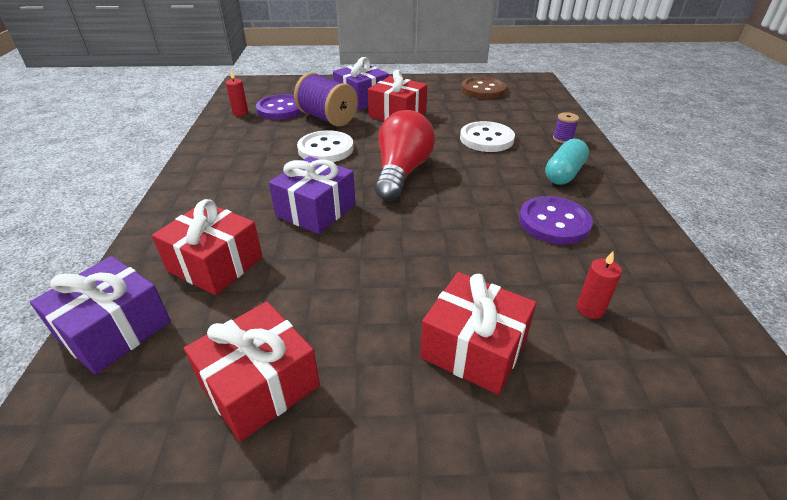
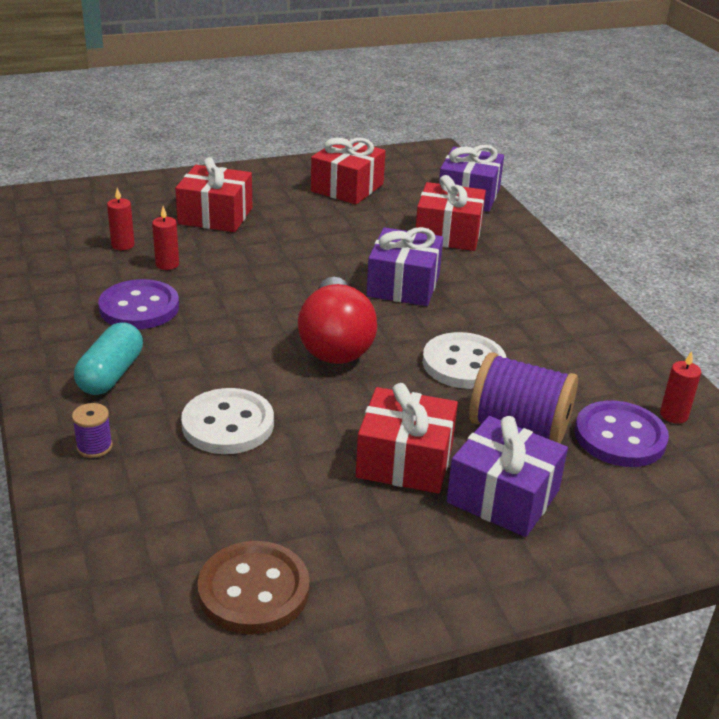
camera: 160 degrees right, 5 degrees down
none -> red candle [152,206,179,270]

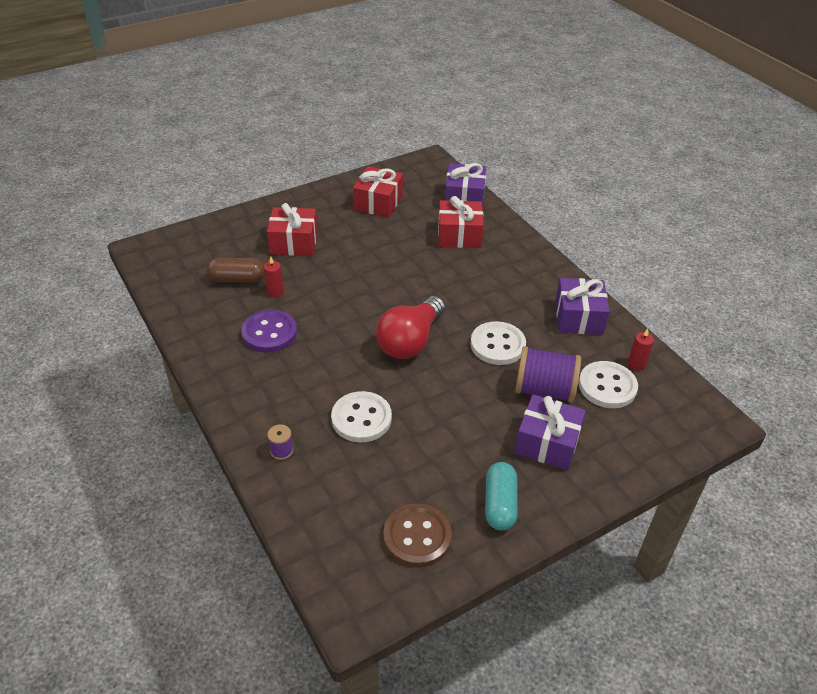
camera: 10 degrees left, 10 degrees up
turquoise capsule [74,322,143,395] -> turquoise capsule moved to [485,462,518,531]
red candle [107,188,135,250] -> brown capsule [207,258,265,283]
red light bulb [298,277,377,364] -> red light bulb turned 45 degrees clockwise [376,296,445,359]
red gift [356,383,458,494] -> none
purple gift [366,227,443,306] -> purple gift moved to [555,278,610,335]
purple button [575,401,669,467] -> white button [579,361,638,408]

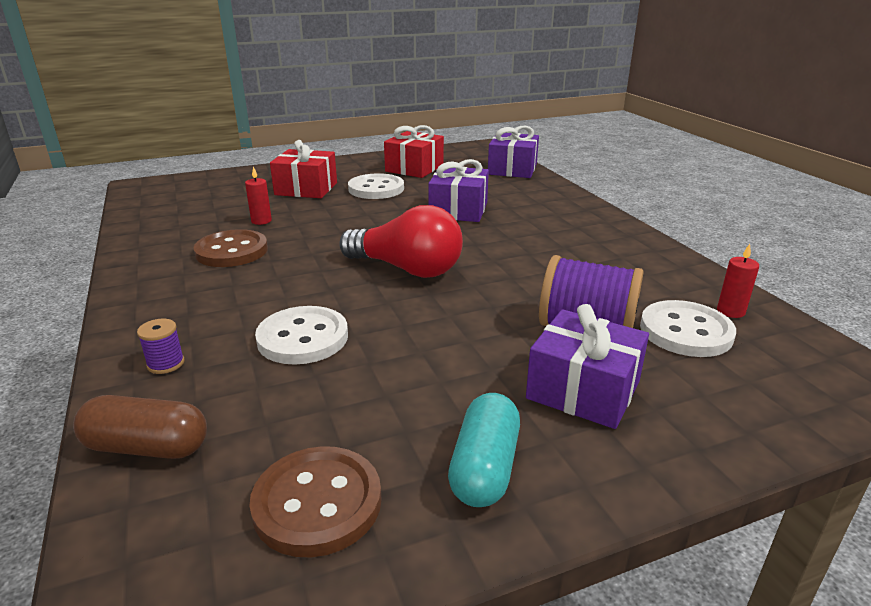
camera: 10 degrees right, 15 degrees down
brown capsule [207,258,265,283] -> brown capsule moved to [73,395,207,459]
purple button [241,310,297,353] -> brown button [193,229,268,267]
red light bulb [376,296,445,359] -> red light bulb turned 105 degrees counterclockwise [339,205,463,278]
red gift [438,196,484,248] -> none
white button [471,321,526,365] -> white button moved to [348,173,404,199]
purple gift [555,278,610,335] -> purple gift moved to [428,159,489,222]

